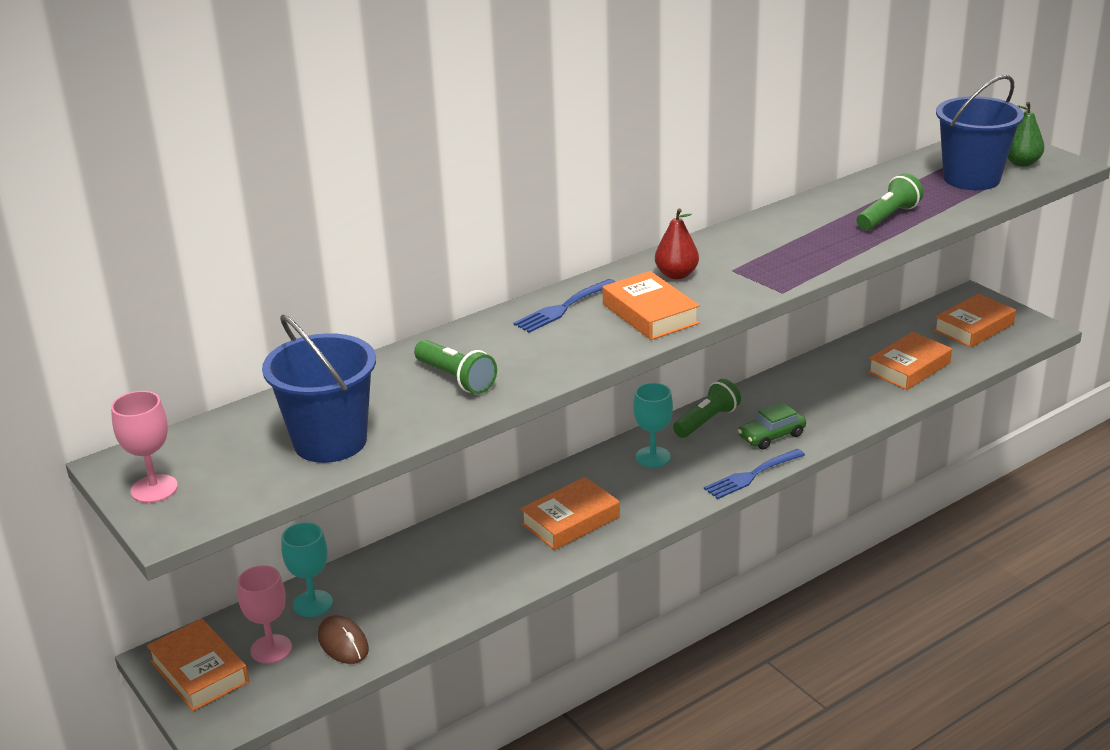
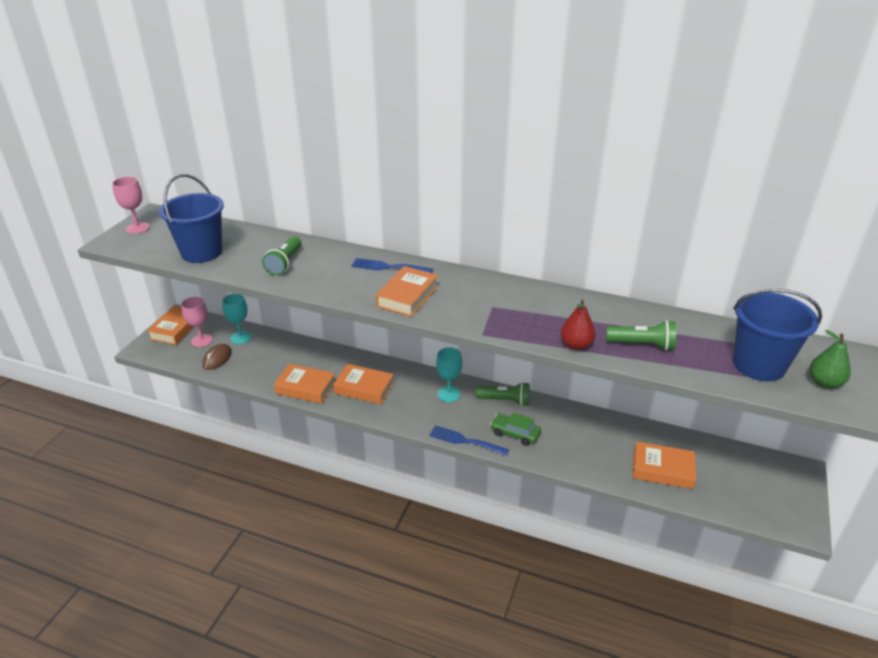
camera: 55 degrees right, 5 degrees up
red pear [655,208,699,279] -> red pear moved to [561,299,596,350]
orange book [934,294,1016,348] -> orange book moved to [274,364,335,404]

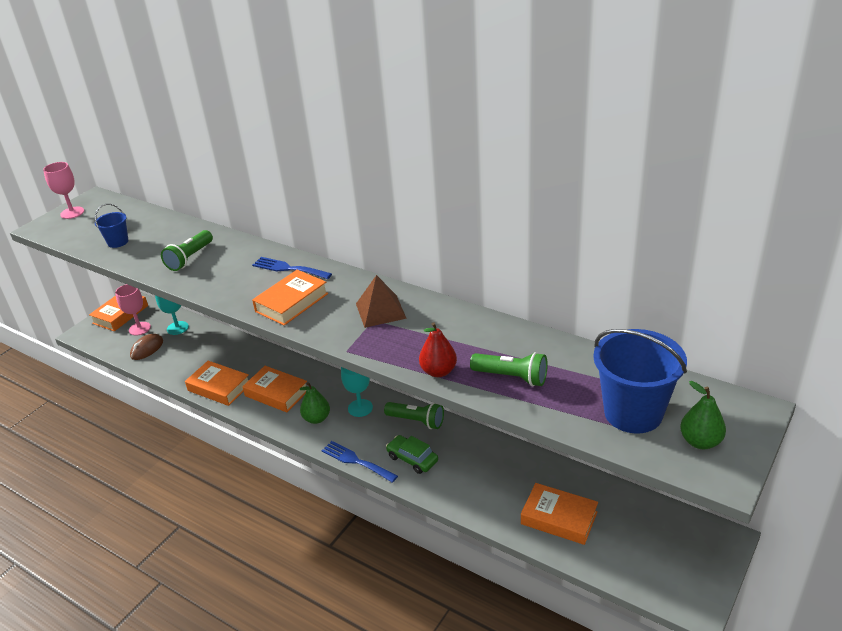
camera: 15 degrees right, 0 degrees up
blue bucket [159,174,224,263] -> blue bucket [95,204,128,248], size x0.50
none -> green pear [300,382,330,424]
none -> brown pyramid [356,275,407,328]

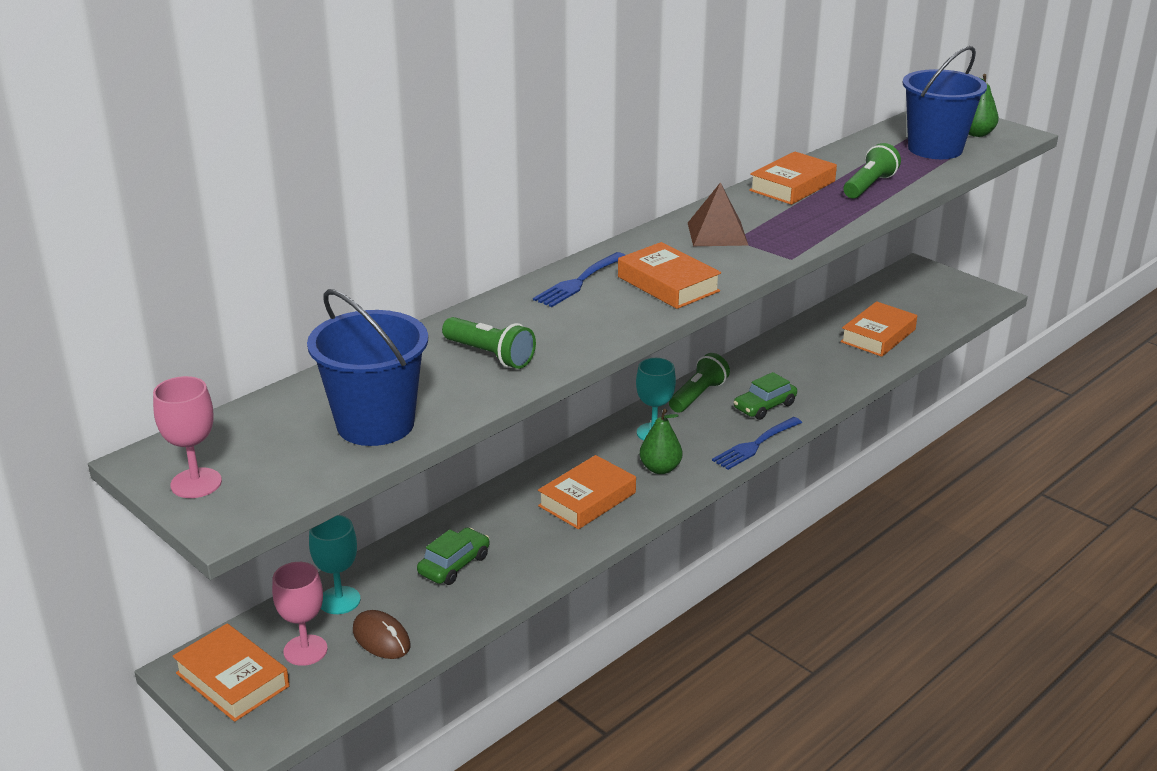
camera: 80 degrees left, 5 degrees down
blue bucket [95,204,128,248] -> blue bucket [307,289,428,446], size x1.99
orange book [185,361,249,406] -> orange book moved to [749,151,837,205]
red pear [419,322,457,377] -> none
none -> green car [417,528,490,585]

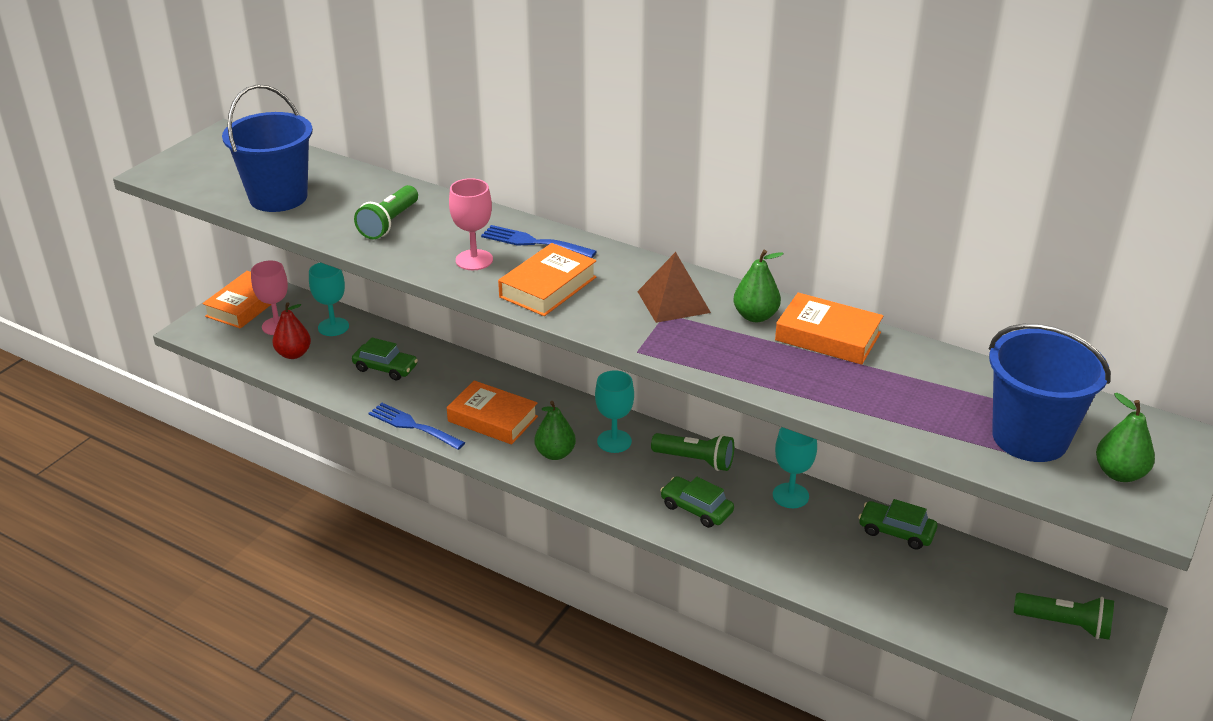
camera: 75 degrees right, 5 degrees up
pink goblet [153,376,222,498] -> pink goblet moved to [449,178,493,270]
brown mouse [353,610,410,659] -> red pear [272,302,311,359]
blue fork [712,417,802,470] -> blue fork moved to [368,403,465,450]
orange book [840,301,917,357] -> none
green flashlight [844,143,901,199] -> green flashlight moved to [1014,593,1114,640]
none -> green pear [734,250,783,322]
none -> turquoise goblet [773,427,817,508]
none -> green car [859,499,937,550]

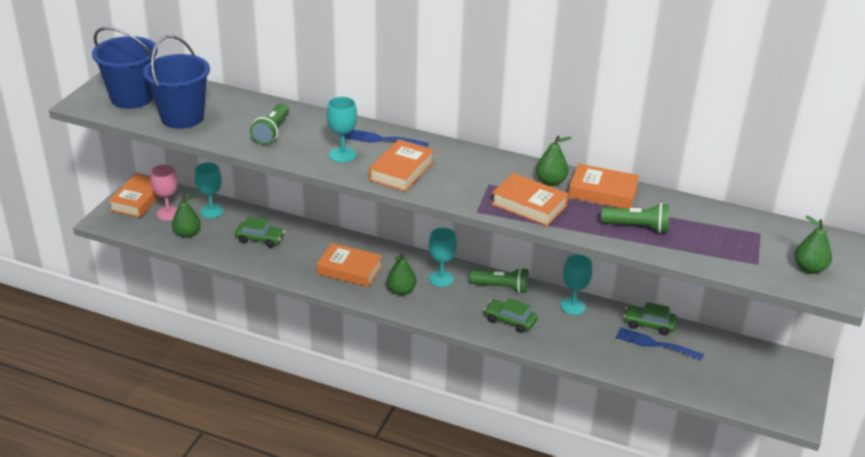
camera: 10 degrees left, 0 degrees up
red pear [272,302,311,359] -> green pear [172,195,201,238]
blue fork [368,403,465,450] -> blue fork moved to [616,327,704,361]
pink goblet [449,178,493,270] -> turquoise goblet [327,97,357,163]
brown pyramid [637,252,711,323] -> none
blue bucket [989,324,1111,462] -> blue bucket moved to [92,27,158,109]
green flashlight [1014,593,1114,640] -> green flashlight moved to [601,203,669,233]
none -> orange book [491,173,568,226]

